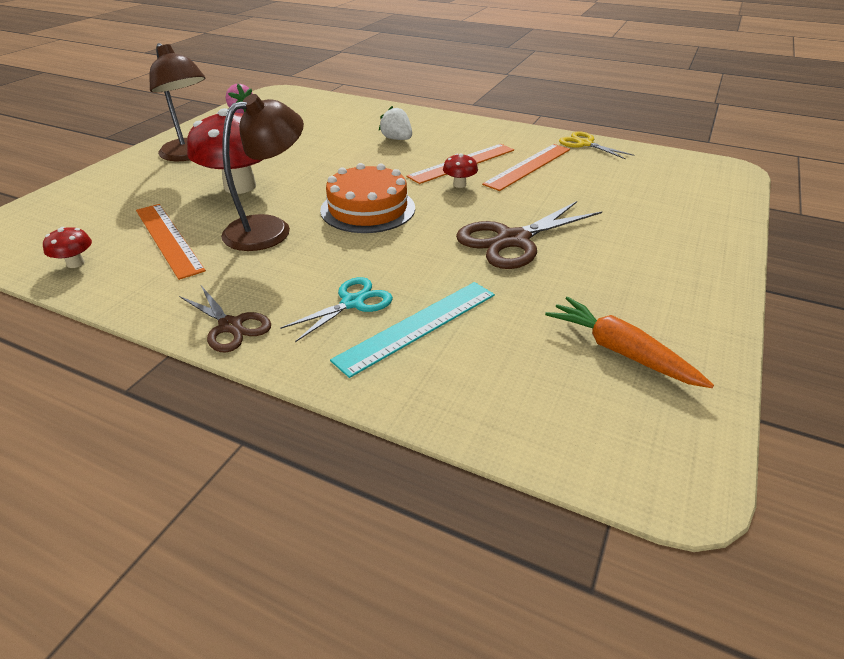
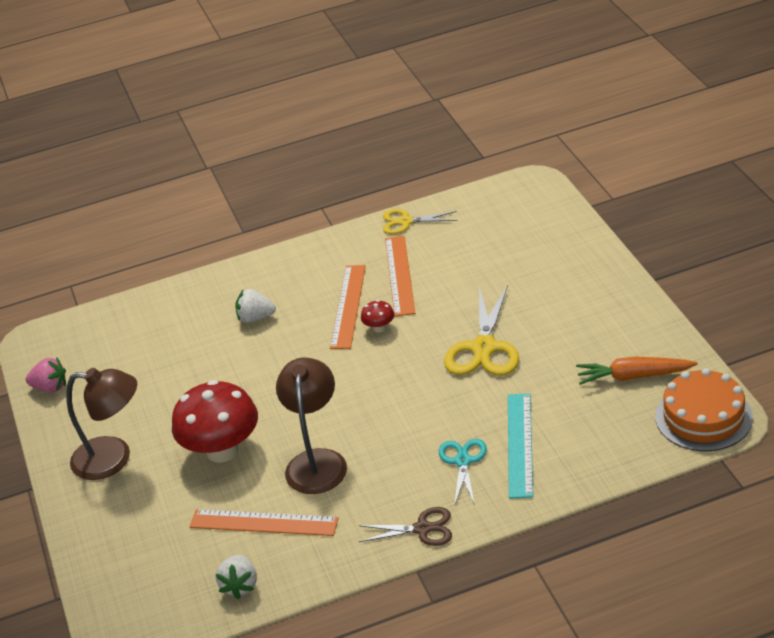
camera: 40 degrees left, 0 degrees up
red mushroom [43,227,92,268] -> white strawberry [216,555,257,599]
orange cake [320,163,415,233] -> orange cake moved to [655,368,753,451]
brown scissors [456,201,602,269] -> yellow scissors [444,285,519,376]

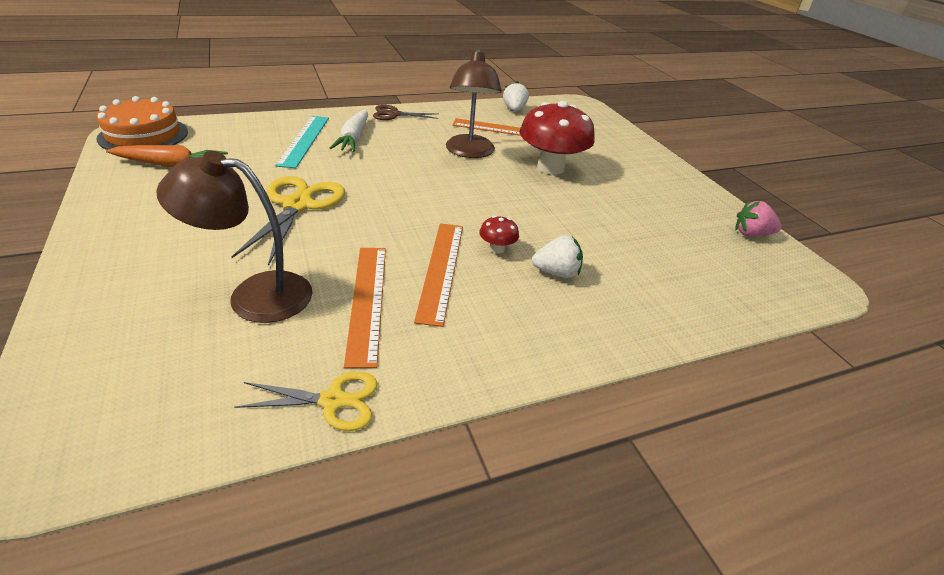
camera: 170 degrees right, 0 degrees up
brown lamp [66,368,137,480] -> brown lamp moved to [156,151,312,323]
red mushroom [361,300,394,332] -> red mushroom moved to [479,216,519,254]
turquoise scissors [439,439,487,506] -> white carrot [330,110,368,152]

